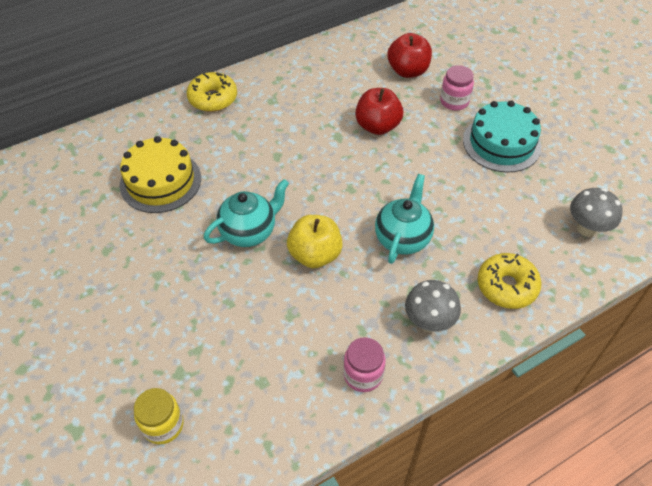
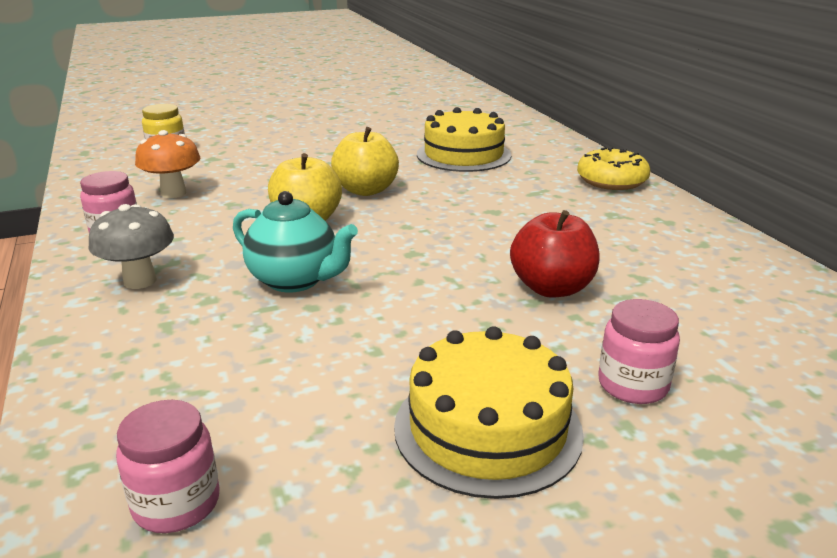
camera: 100 degrees right, 25 degrees down
turquoise teapot [204,179,289,247] -> yellow apple [331,127,399,196]
red apple [387,33,432,78] -> none
turquoise cake [463,101,541,172] -> yellow cake [394,326,584,499]
yellow donut [477,253,541,309] -> none
grey mushroom [570,188,623,237] -> pink jar [116,400,220,533]
none -> orange mushroom [135,130,200,198]

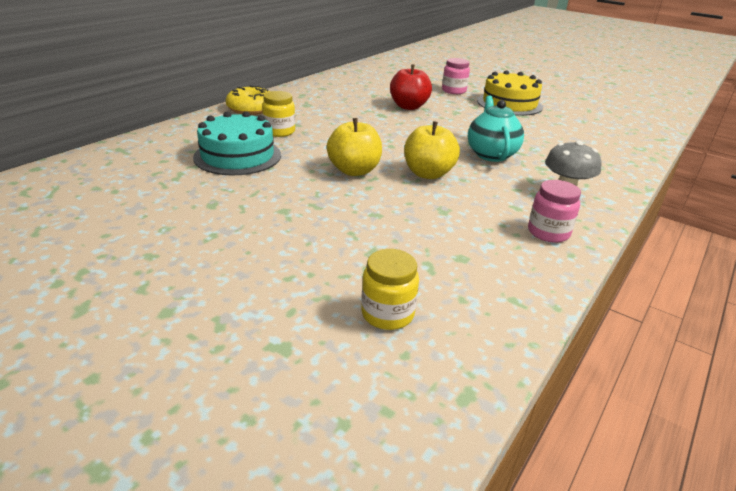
camera: 125 degrees left, 5 degrees up
pink jar [116,400,220,533] -> none
orange mushroom [135,130,200,198] -> none
yellow cake [417,107,511,172] -> turquoise cake [193,111,281,175]
none -> yellow jar [262,91,295,137]

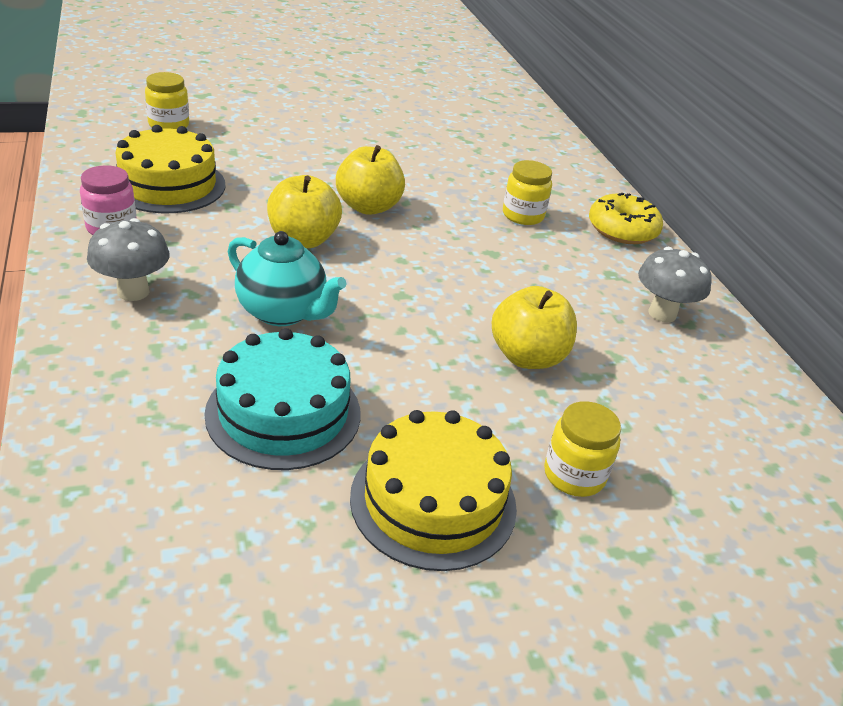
camera: 125 degrees right, 5 degrees up
turquoise cake [193,111,281,175] -> turquoise cake moved to [204,328,361,470]
red apple [390,65,432,110] -> yellow apple [492,286,577,369]
pink jar [442,58,470,94] -> yellow jar [544,401,621,497]
none -> yellow cake [116,125,226,213]
none -> grey mushroom [638,247,712,323]

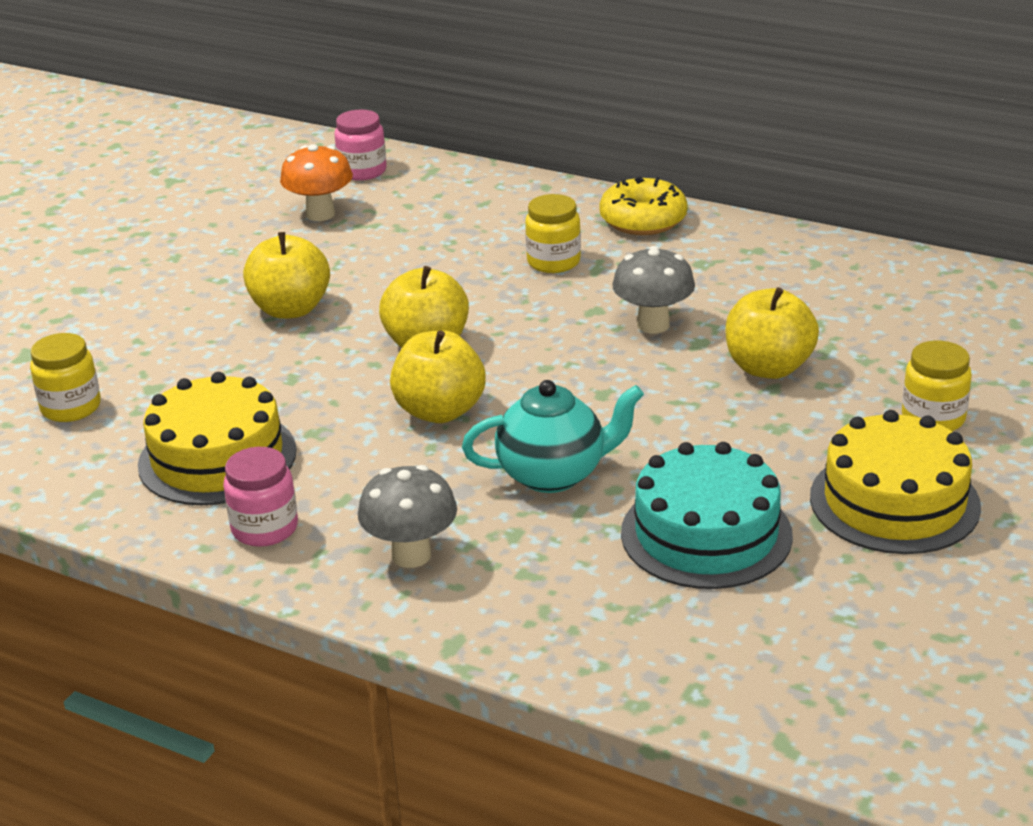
camera: 40 degrees left, 5 degrees down
grey mushroom [638,247,712,323] -> grey mushroom moved to [612,246,695,333]
none -> yellow apple [243,232,330,319]
none -> orange mushroom [280,144,353,221]
none -> pink jar [335,110,387,181]

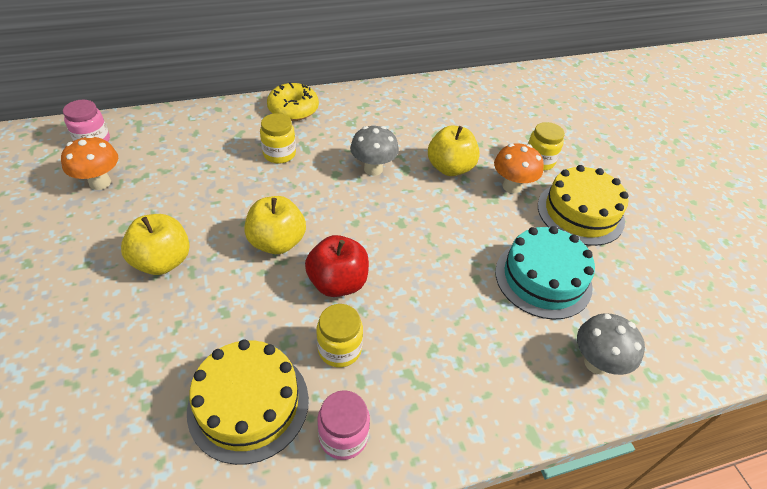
camera: 50 degrees left, 15 degrees up
yellow jar [30,333,101,422] -> yellow jar moved to [316,304,363,367]
grey mushroom [358,465,457,568] -> grey mushroom moved to [577,313,645,375]
yellow apple [390,330,486,423] -> red apple [305,235,369,297]
turquoise teapot [462,380,644,493] -> none
none -> orange mushroom [494,143,544,194]

